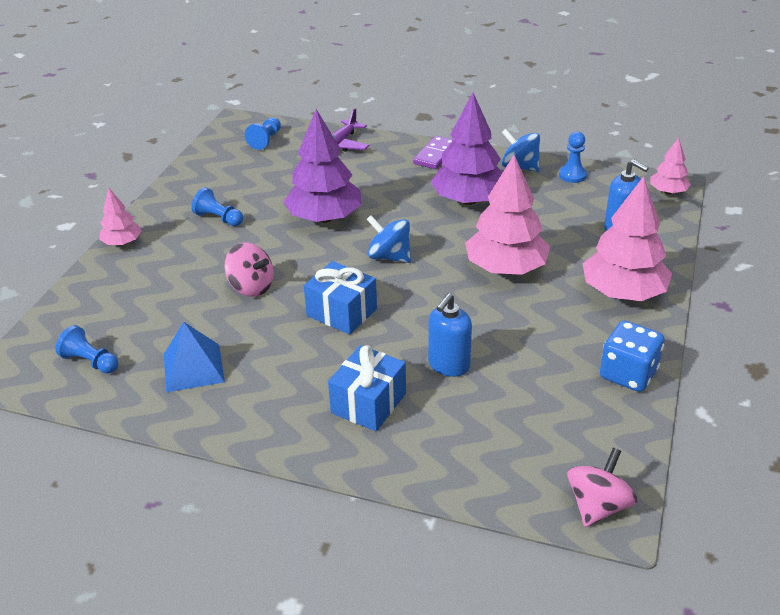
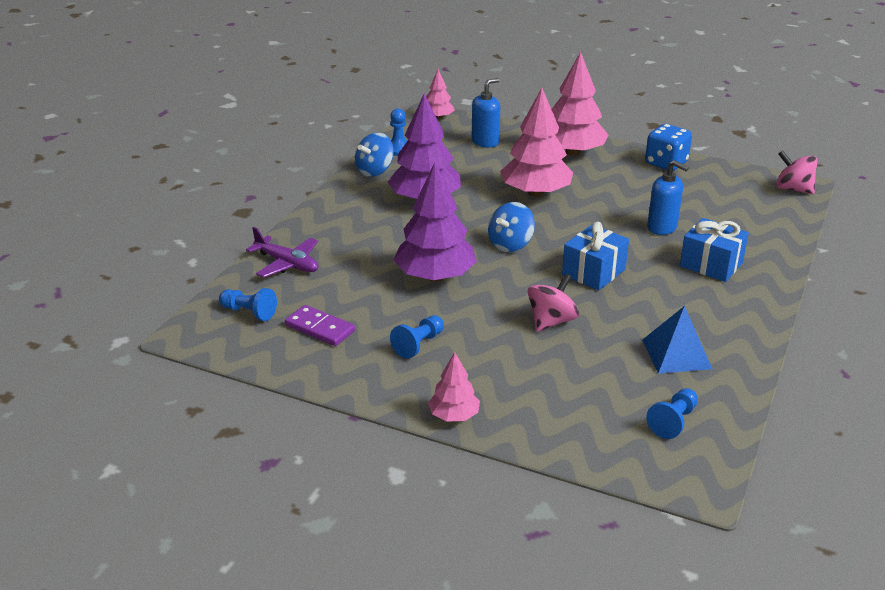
camera: 85 degrees left, 5 degrees down
purple domino [413,136,454,169] -> purple domino moved to [285,305,355,346]

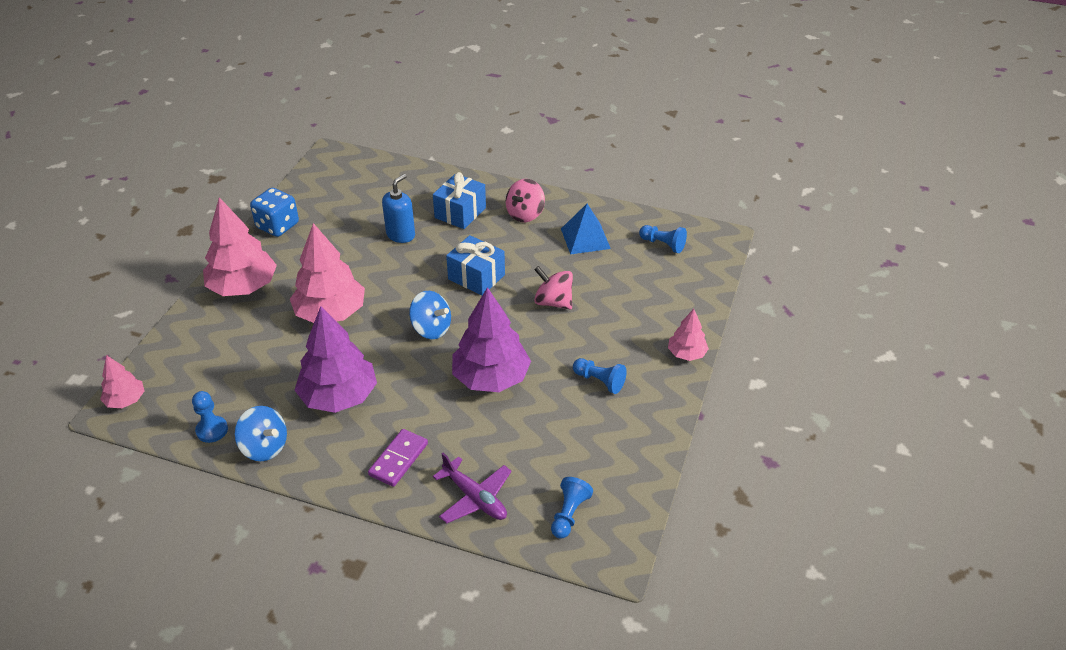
camera: 95 degrees left, 10 degrees up
purple plane [246,227,318,278] -> purple plane turned 105 degrees clockwise [433,453,512,524]
purple domino [285,305,355,346] -> purple domino moved to [368,429,428,487]
blue soap dispenser [472,78,500,147] -> none
pink spinning top [776,150,818,194] -> pink spinning top moved to [506,179,545,222]

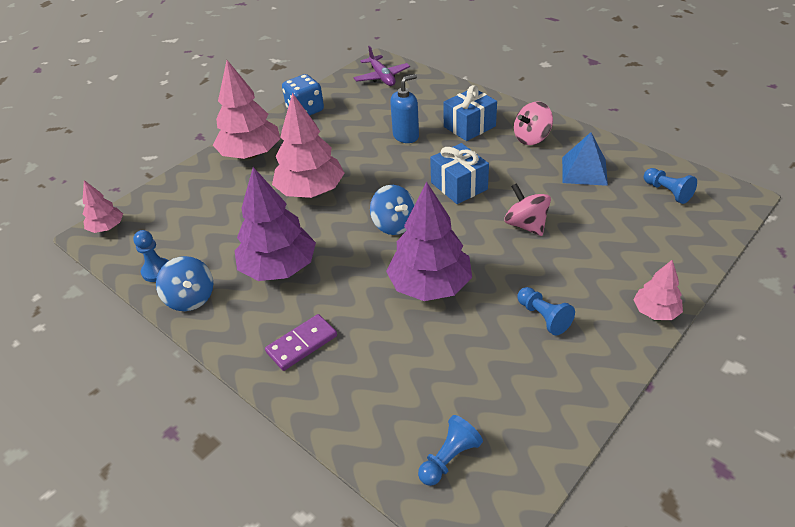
camera: 25 degrees right, 0 degrees up
purple plane [433,453,512,524] -> purple plane moved to [354,46,410,86]

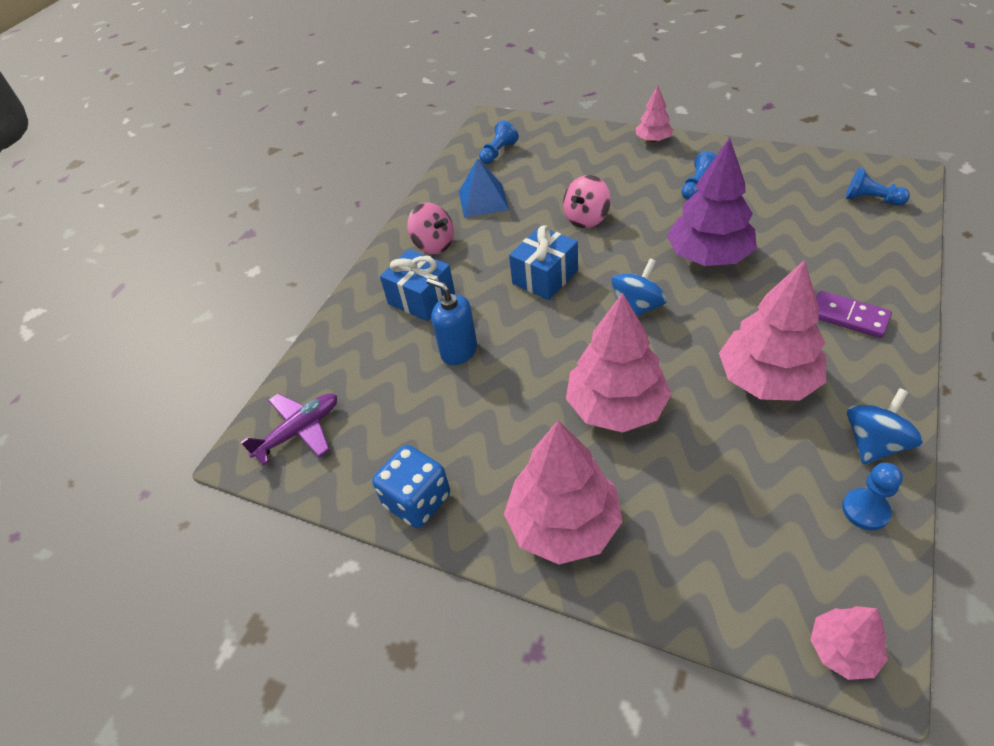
camera: 105 degrees left, 5 degrees up
purple tree [235,167,316,281] -> pink tree [719,260,826,401]

